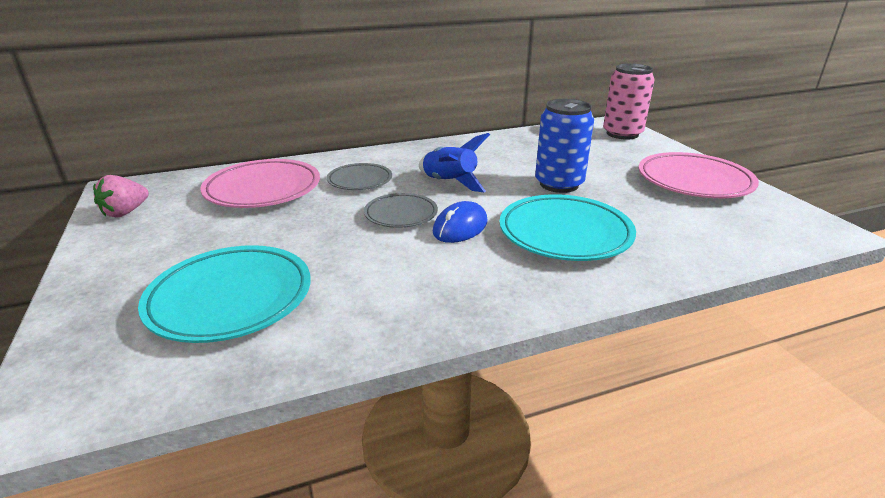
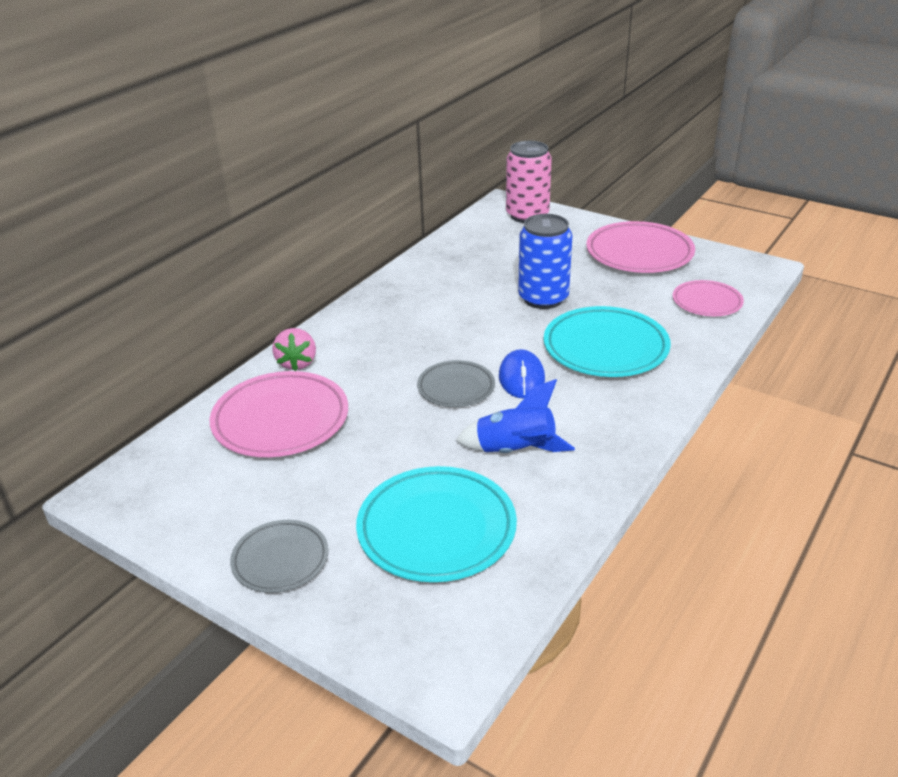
camera: 35 degrees left, 5 degrees up
pink strawberry [93,175,149,218] -> pink strawberry moved to [272,328,316,371]
grey plate [327,163,392,190] -> grey plate moved to [230,520,328,593]
blue rocket [419,133,490,192] -> blue rocket moved to [456,379,575,453]
none -> pink plate [673,280,744,316]

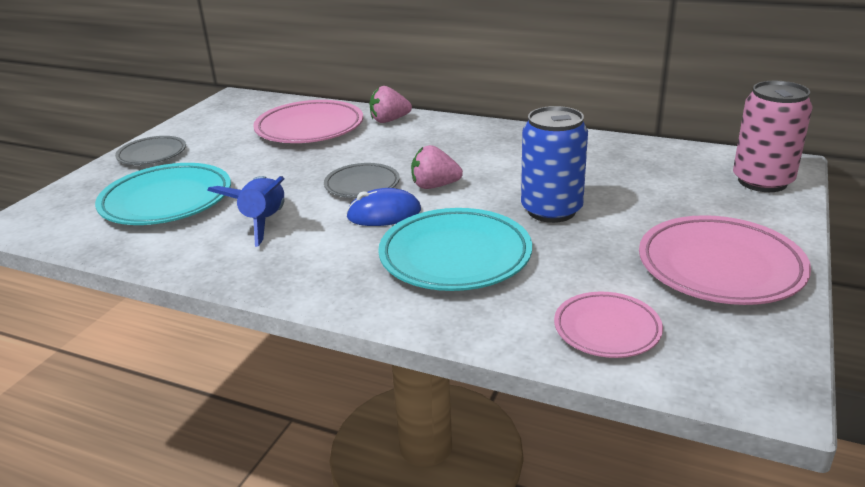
camera: 80 degrees right, 5 degrees down
none -> pink strawberry [411,145,463,189]

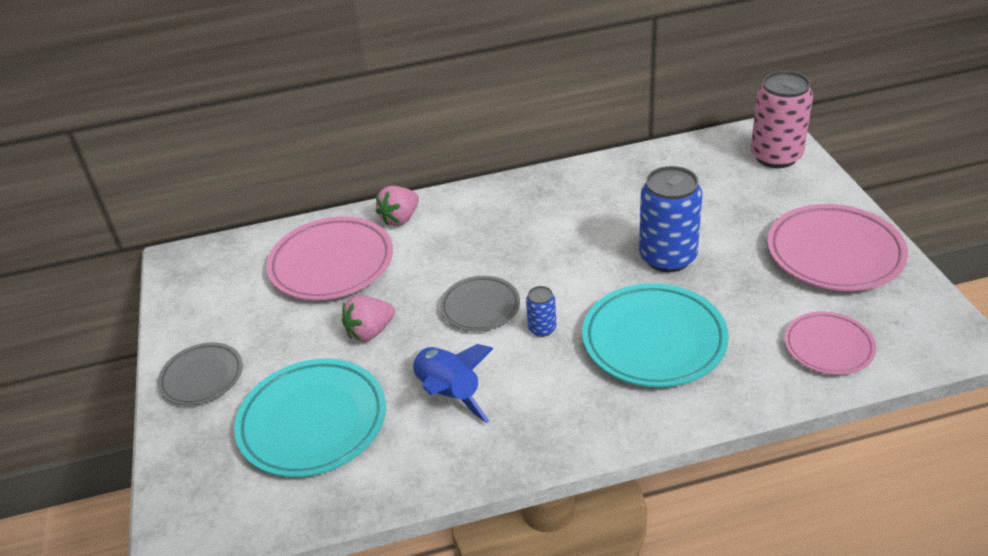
camera: 35 degrees left, 10 degrees up
blue mouse [346,188,421,226] -> blue can [526,286,557,337]
pink strawberry [411,145,463,189] -> pink strawberry moved to [342,295,395,342]

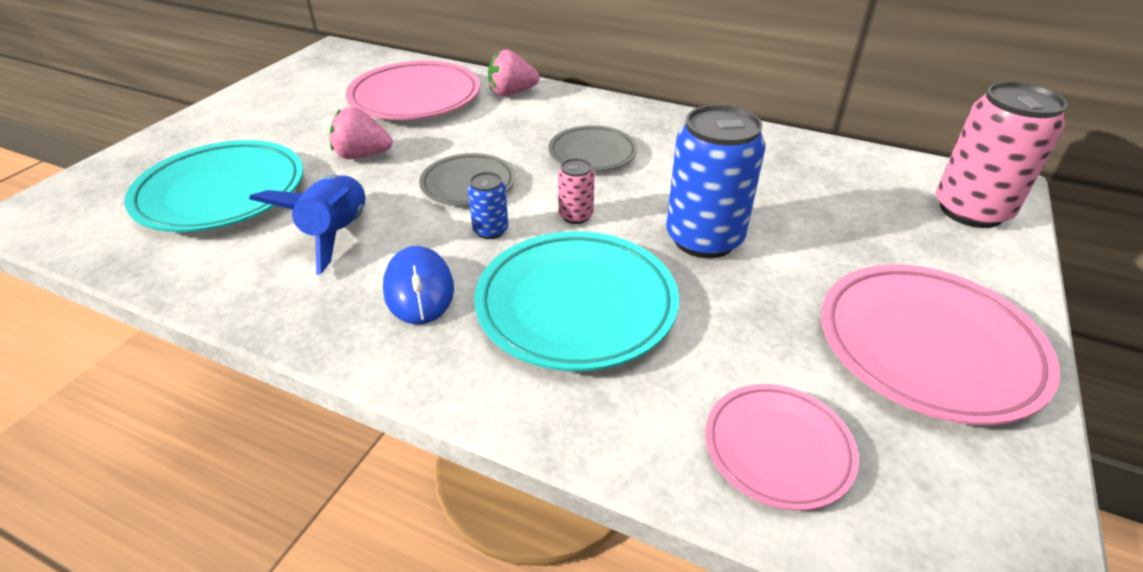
camera: 35 degrees right, 0 degrees up
grey plate [158,342,243,405] -> grey plate moved to [549,125,637,171]
none -> blue mouse [383,246,454,324]
none -> pink can [558,158,595,224]

